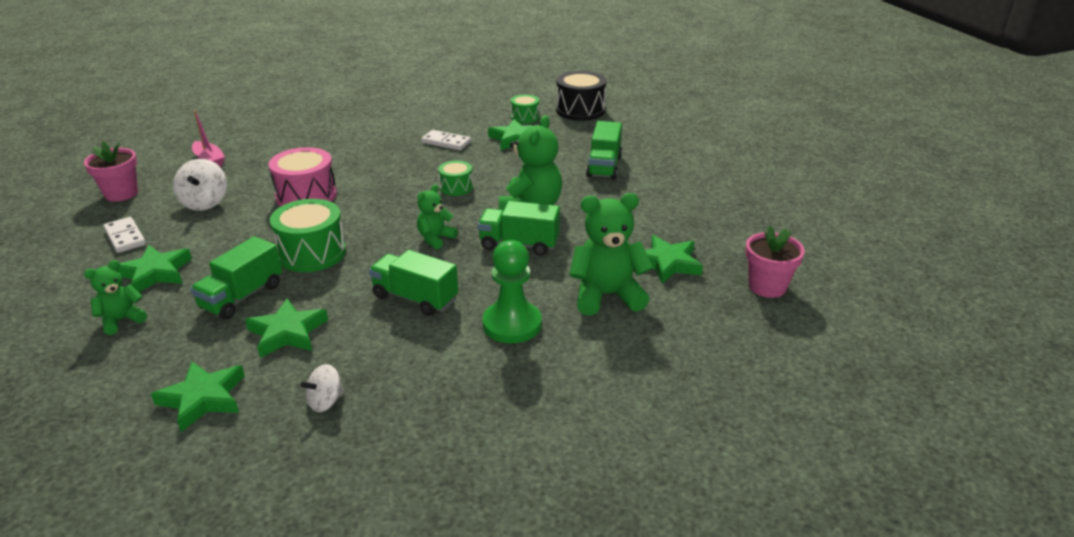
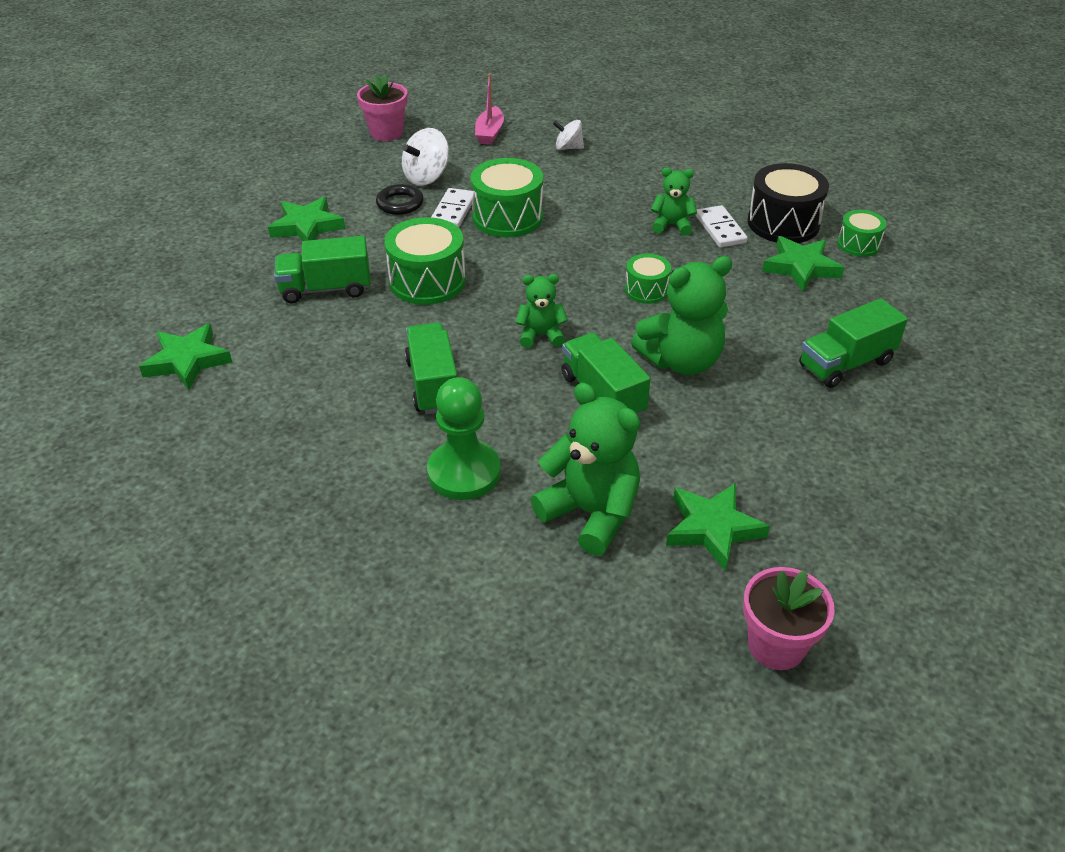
camera: 50 degrees right, 10 degrees up
green teddy bear [84,260,147,335] -> green teddy bear moved to [651,167,697,236]
white domino [103,217,146,253] -> white domino moved to [431,188,473,228]
green star [245,298,328,358] -> none
pink drum [269,147,337,207] -> green drum [471,158,543,237]
white spinning top [300,364,344,412] -> white spinning top moved to [553,120,584,150]
black drum [556,71,606,121] -> black drum moved to [748,163,829,243]
none -> black ring [376,184,423,215]

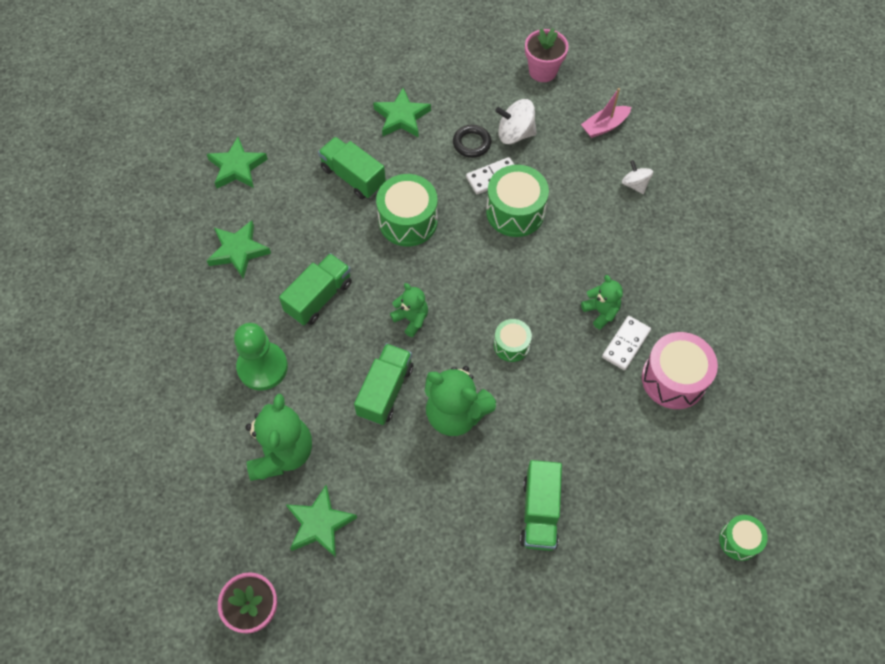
camera: 50 degrees right, 20 degrees up
black drum [748,163,829,243] -> pink drum [642,332,718,409]
green star [762,236,845,292] -> green star moved to [207,220,271,279]
green truck [799,298,908,388] -> green truck turned 105 degrees counterclockwise [520,460,562,551]
green drum [837,210,887,257] -> green drum moved to [719,515,768,561]

